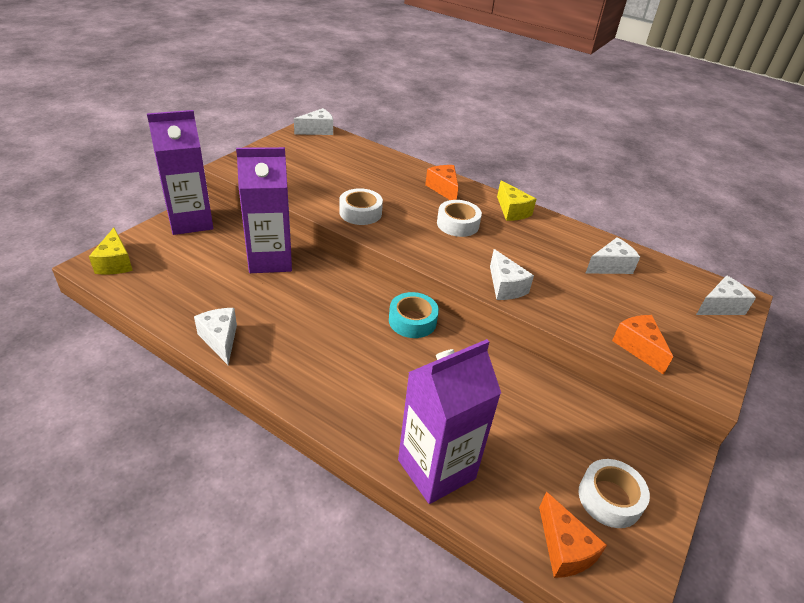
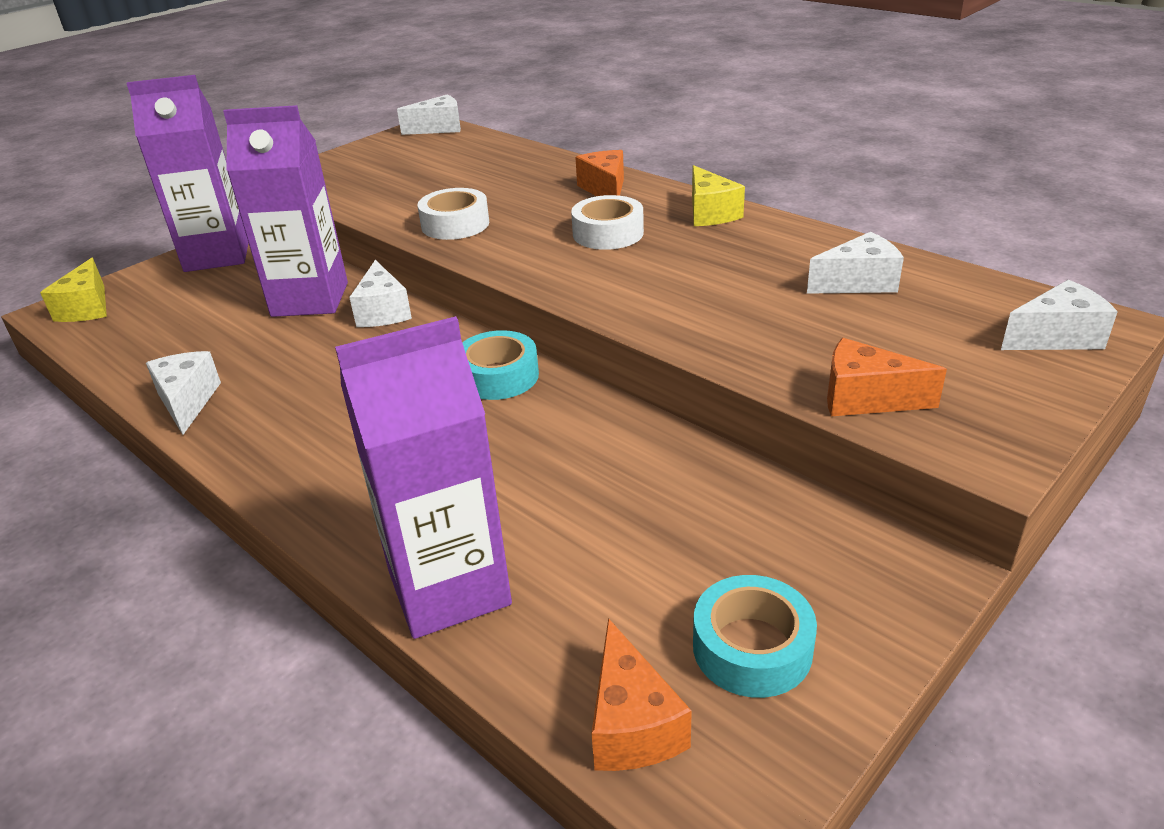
camera: 15 degrees right, 5 degrees down
white cheese [490,249,534,300] -> white cheese moved to [349,260,412,327]
white tape [579,459,650,528] -> turquoise tape [693,575,817,698]
orange cheese [612,315,673,375] -> orange cheese turned 60 degrees counterclockwise [827,338,947,416]

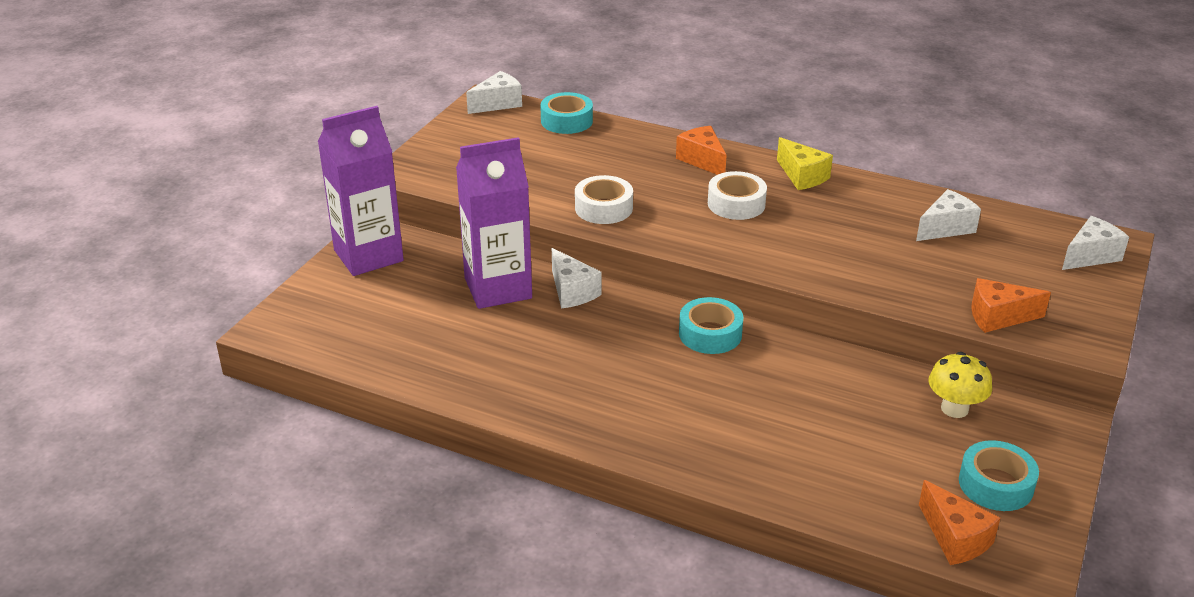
camera: 20 degrees left, 0 degrees up
yellow cheese [40,258,107,322] -> none
white cheese [146,351,221,435] -> none
purple carton [335,316,512,639] -> none
none -> turquoise tape [540,92,593,134]
none -> yellow mushroom [928,352,992,418]

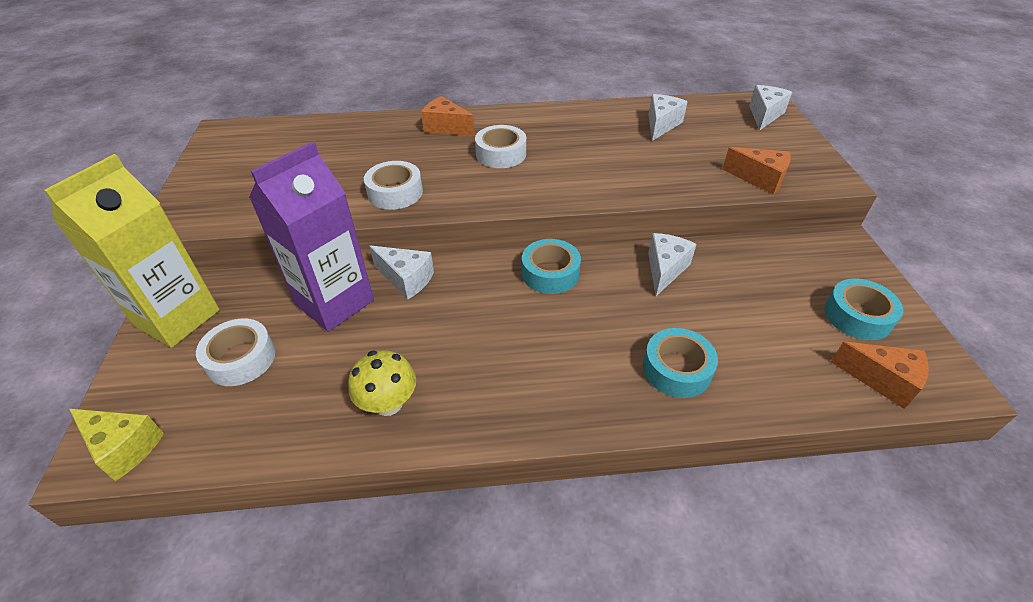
camera: 30 degrees left, 10 degrees up
purple carton [318,106,404,276] -> yellow carton [44,154,220,348]
white cheese [466,71,522,114] -> white cheese moved to [648,233,696,296]
turquoise tape [540,92,593,134] -> turquoise tape moved to [643,328,718,398]
yellow cheese [777,137,833,190] -> yellow cheese moved to [69,409,164,481]
yellow mushroom [928,352,992,418] -> yellow mushroom moved to [348,350,416,416]
orange cheese [971,278,1051,333] -> orange cheese turned 120 degrees counterclockwise [722,147,791,194]
none -> white tape [196,319,275,386]

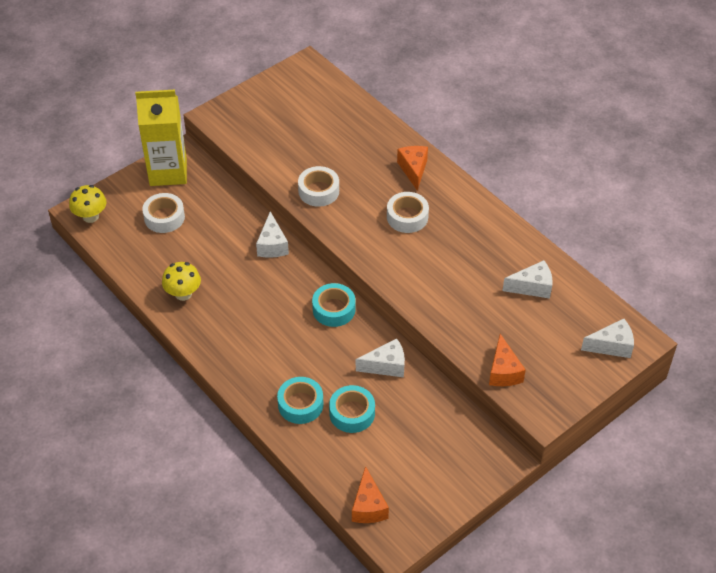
camera: 55 degrees right, 5 degrees up
yellow cheese [69,409,164,481] -> yellow mushroom [69,185,106,223]
purple carton [249,142,374,332] -> none
turquoise tape [825,279,904,340] -> turquoise tape moved to [329,385,375,433]

